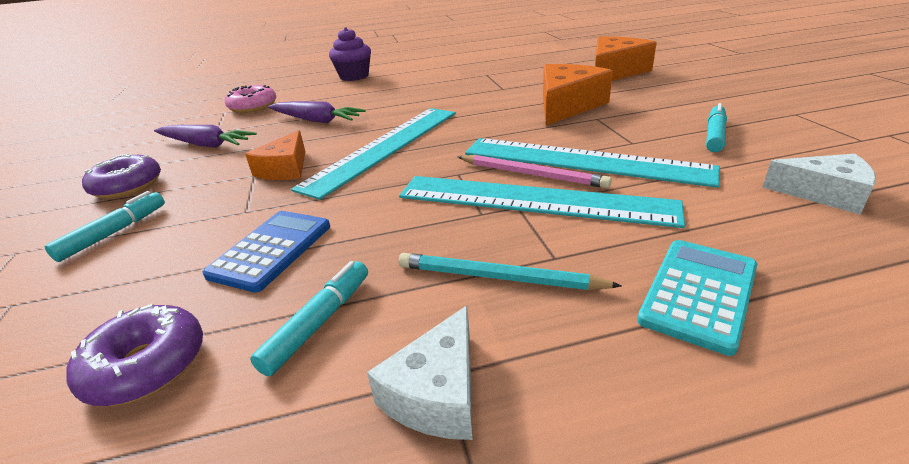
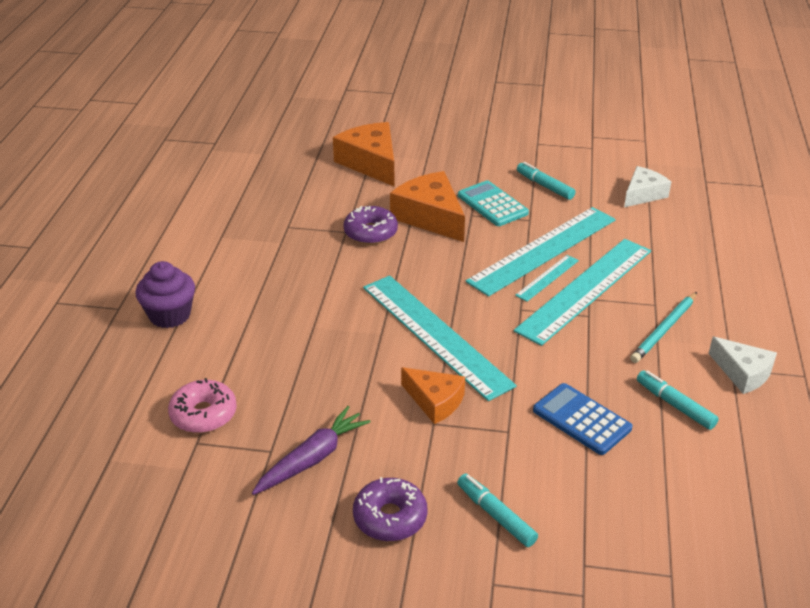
camera: 70 degrees left, 5 degrees up
purple donut [66,304,203,406] -> purple donut moved to [343,206,398,245]
purple carrot [268,101,366,123] -> none
pink pencil [458,155,612,188] -> turquoise ruler [515,255,579,301]
turquoise calculator [637,240,757,356] -> turquoise calculator moved to [458,180,529,226]

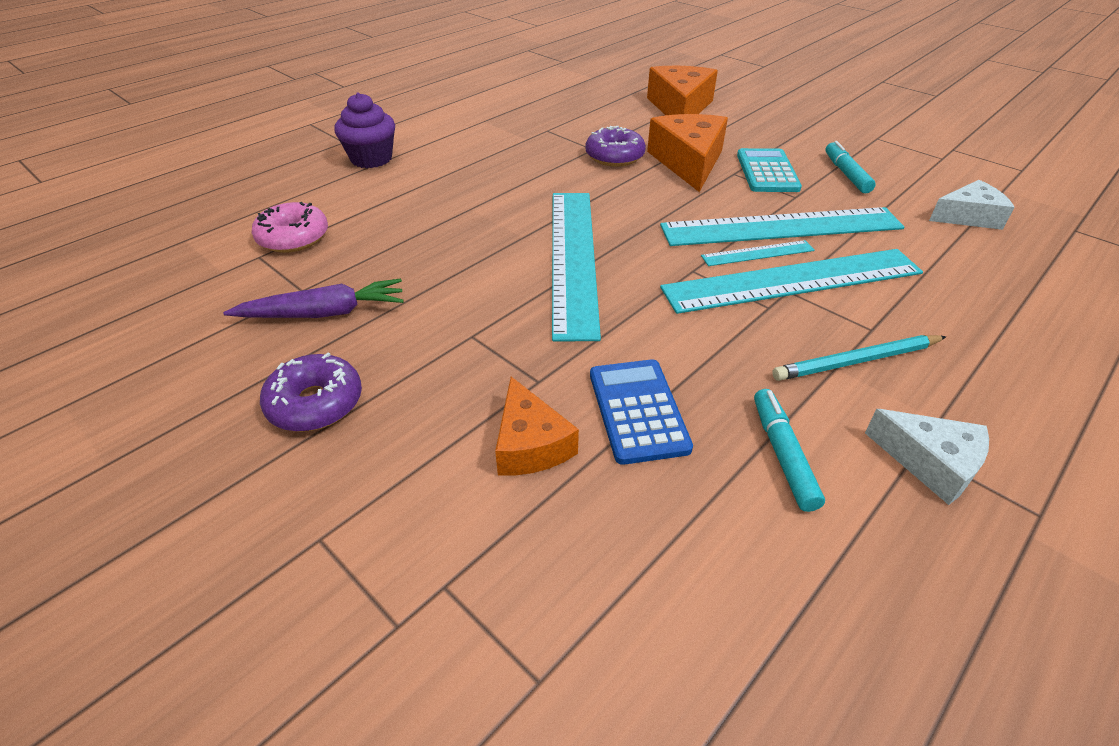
camera: 35 degrees right, 5 degrees up
orange cheese [401,367,465,424] -> orange cheese moved to [495,377,579,475]
turquoise marker [457,474,538,547] -> none
white cheese [709,337,777,394] -> white cheese turned 45 degrees counterclockwise [865,409,989,505]

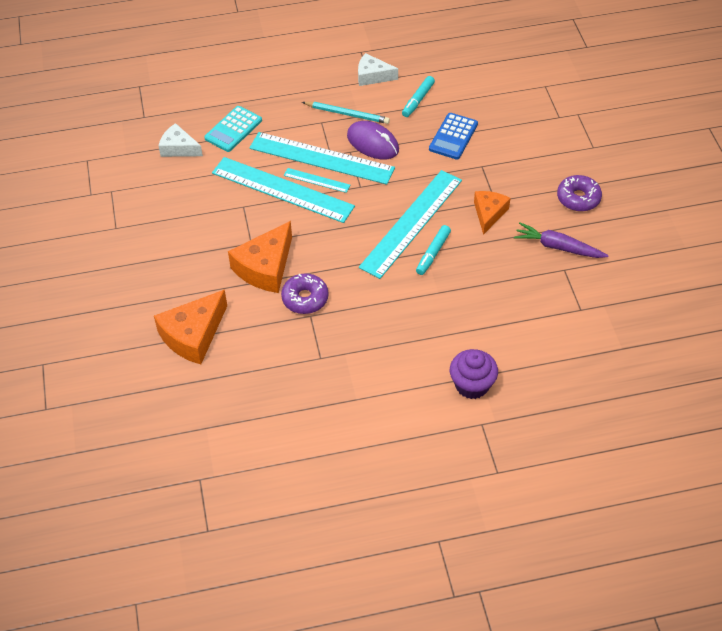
camera: 145 degrees left, 10 degrees up
pink donut [252,202,328,253] -> none
orange cheese [495,377,579,475] -> orange cheese moved to [474,191,510,235]
turquoise calculator [737,148,802,192] -> turquoise calculator moved to [204,106,262,152]
turquoise marker [825,141,876,193] -> turquoise marker moved to [416,225,451,275]
white cheese [865,409,989,505] -> white cheese turned 60 degrees counterclockwise [358,53,398,86]
none -> purple mouse [347,121,399,159]

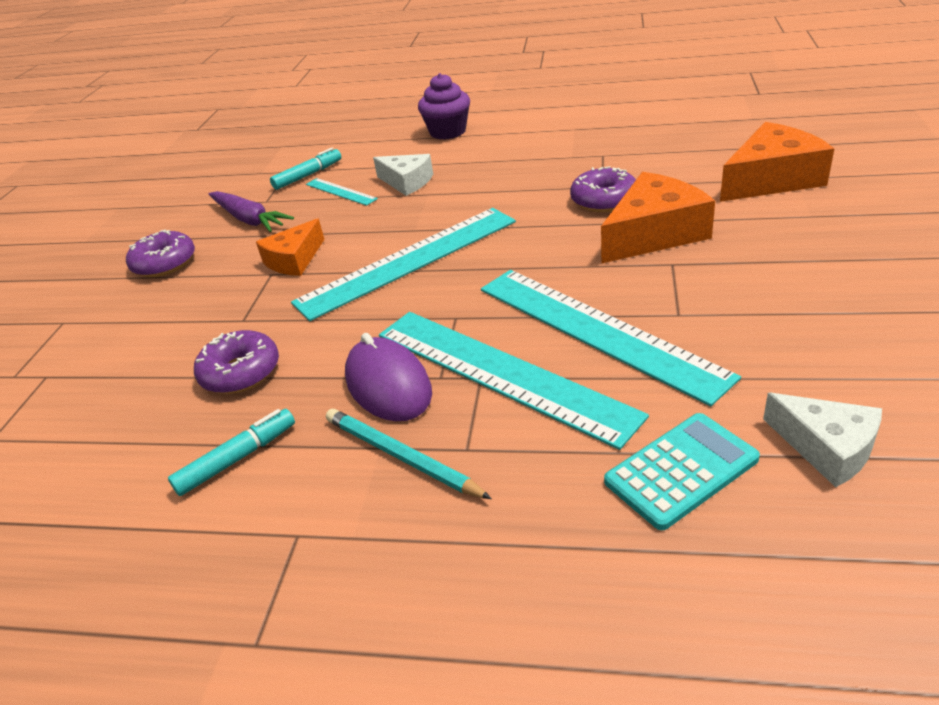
camera: 155 degrees left, 15 degrees down
turquoise ruler [284,168,350,193] -> turquoise ruler moved to [306,178,378,206]
white cheese [358,53,398,86] -> white cheese moved to [373,154,433,196]
turquoise marker [416,225,451,275] -> turquoise marker moved to [270,148,341,190]
blue calculator [429,113,478,159] -> purple donut [194,330,279,394]

